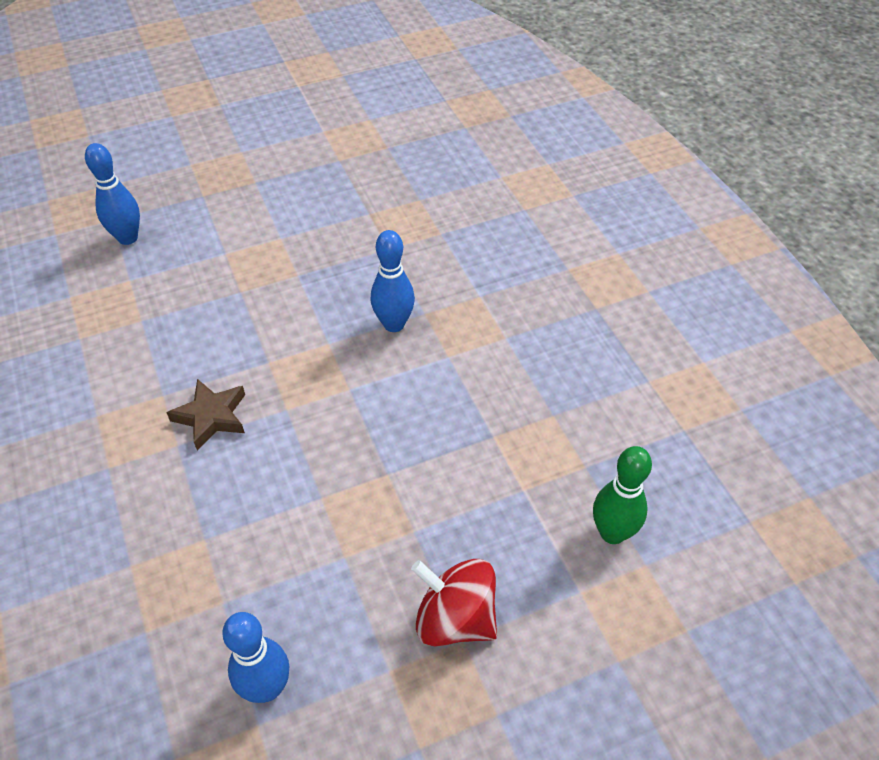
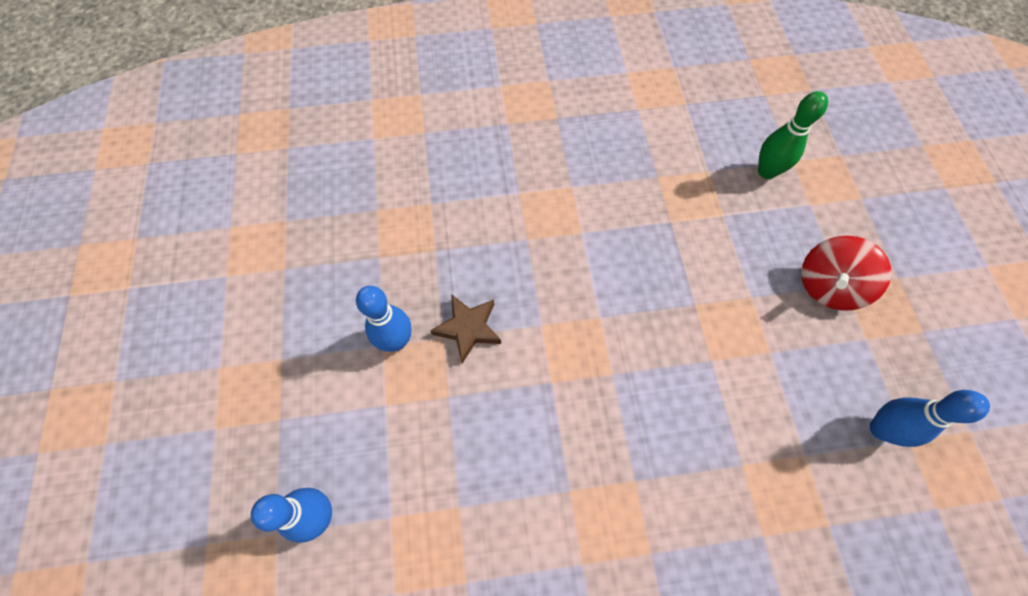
camera: 75 degrees left, 15 degrees up
brown star [166,379,245,450] -> brown star moved to [430,294,501,364]
blue bowling pin [371,230,415,332] -> blue bowling pin moved to [356,286,411,352]

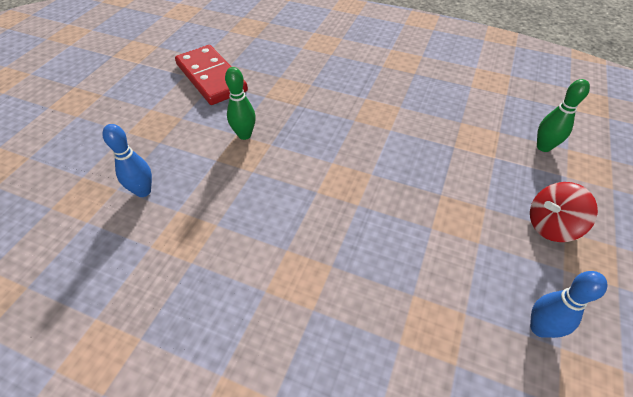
camera: 30 degrees right, 15 degrees down
blue bowling pin [356,286,411,352] -> green bowling pin [225,67,256,140]
brown star [430,294,501,364] -> none
none -> red domino [175,45,248,105]

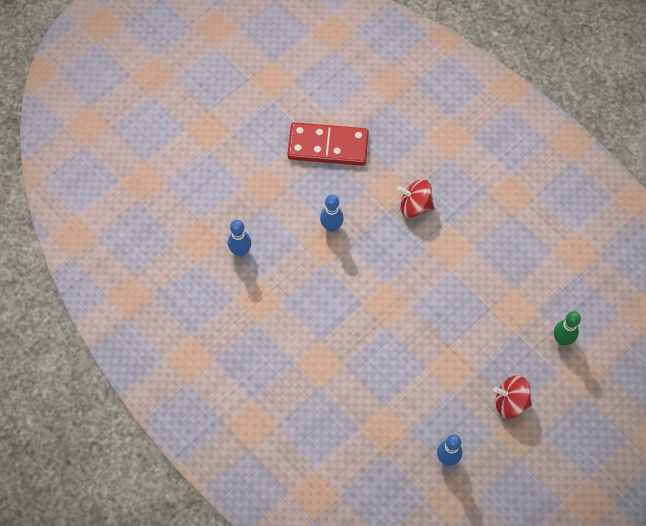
camera: 25 degrees right, 15 degrees up
red domino [175,45,248,105] -> red domino turned 75 degrees counterclockwise [287,122,369,166]
green bowling pin [225,67,256,140] -> blue bowling pin [320,195,344,232]
none -> red spinning top [397,179,434,218]

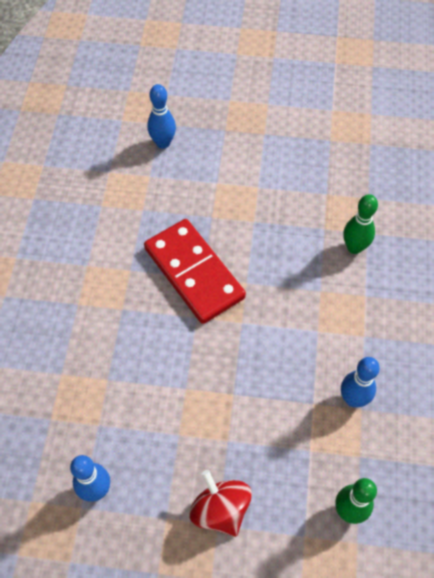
camera: 50 degrees right, 5 degrees down
red domino [287,122,369,166] -> red domino moved to [144,219,246,324]
blue bowling pin [320,195,344,232] -> blue bowling pin moved to [341,357,380,407]
red spinning top [397,179,434,218] -> green bowling pin [343,194,378,254]

